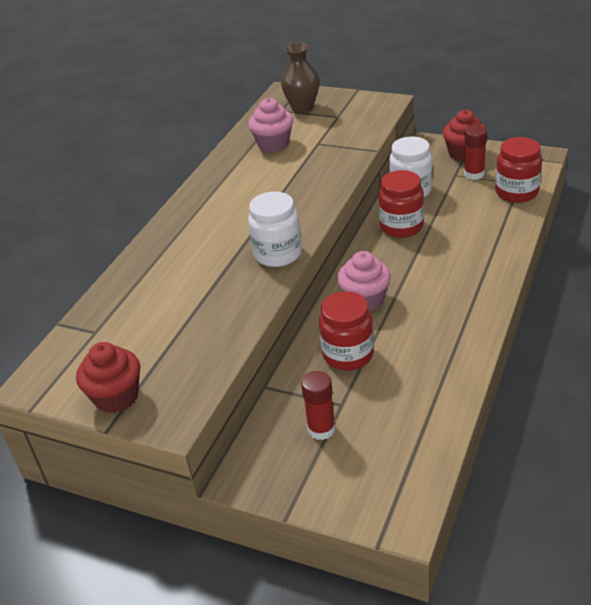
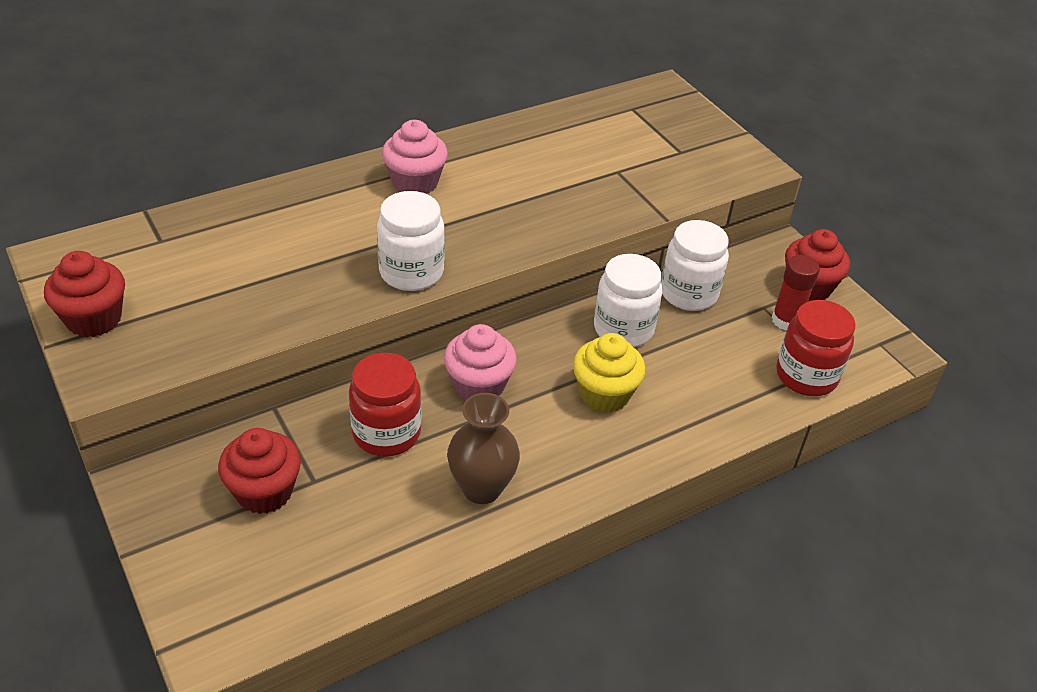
camera: 30 degrees right, 5 degrees up
pink cupcake [248,98,293,152] -> pink cupcake moved to [382,120,448,194]
brown vase [281,42,319,113] -> brown vase moved to [447,393,520,504]
red glue stick [301,371,336,440] -> red cupcake [218,428,301,514]
red jar [379,170,424,238] -> white jar [594,254,662,347]
none -> yellow cupcake [573,333,645,413]

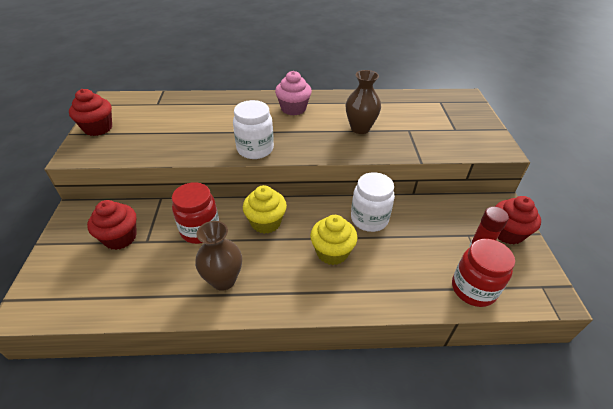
camera: 30 degrees right, 0 degrees up
pink cupcake [444,324,517,400] -> yellow cupcake [243,185,287,234]
white jar [661,220,729,311] -> none
none -> brown vase [346,70,381,134]

